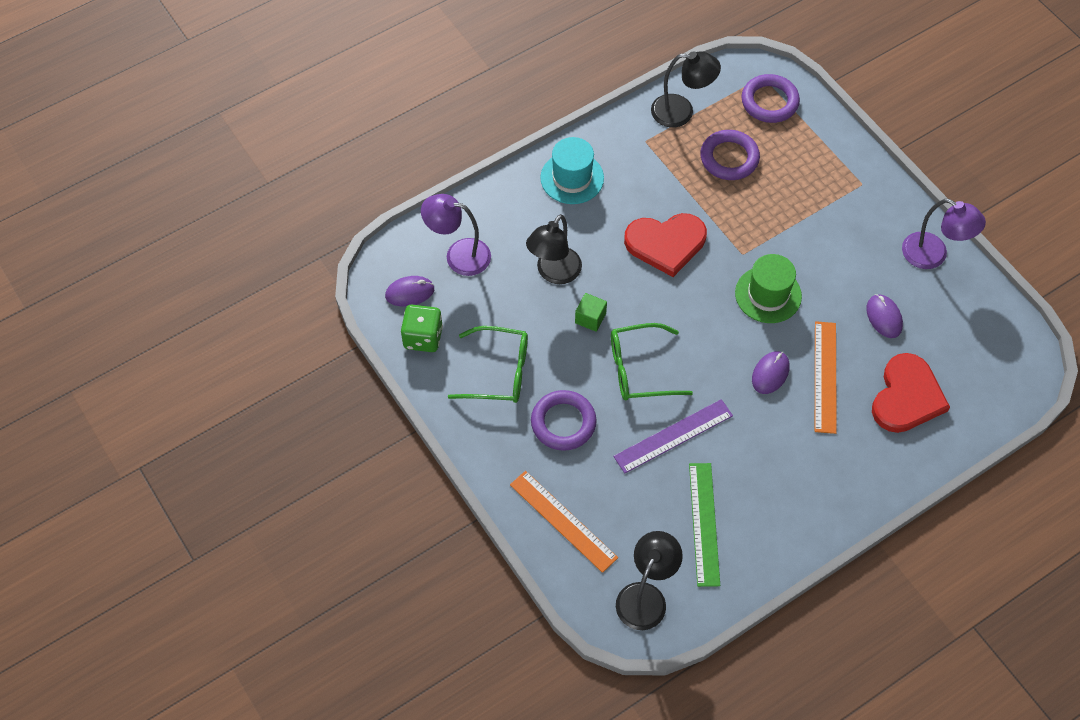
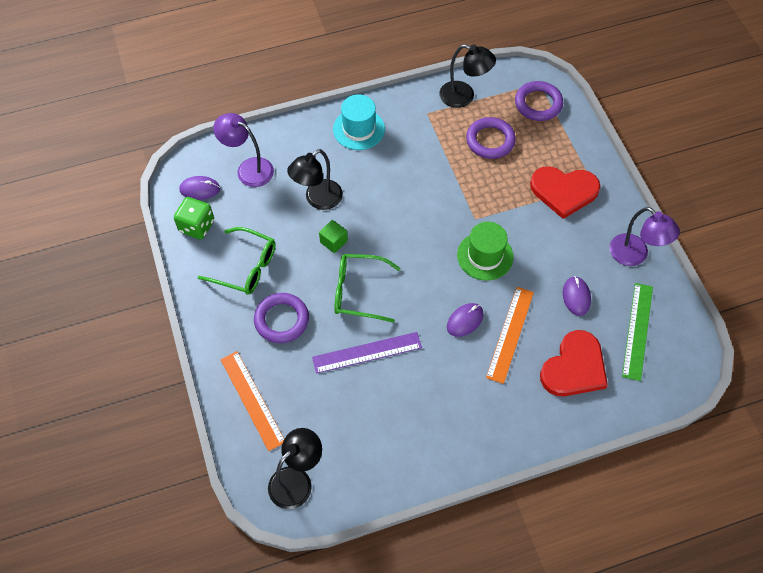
camera: 15 degrees right, 0 degrees up
red heart [624,213,707,277] -> red heart moved to [530,166,601,219]
green ruler [689,463,720,587] -> green ruler moved to [622,283,653,381]

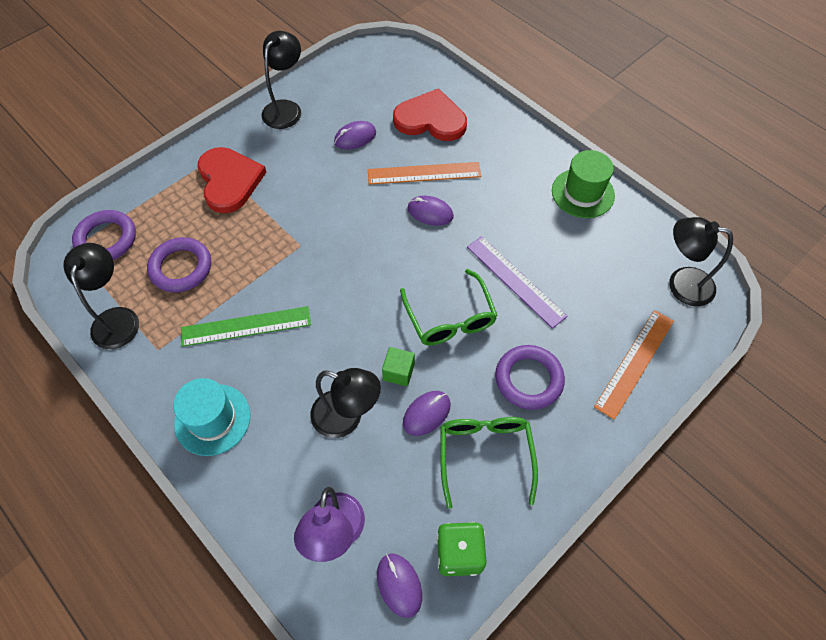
camera: 115 degrees left, 0 degrees up
green hat [457,222,513,281] -> green hat moved to [552,150,615,218]
purple lamp [609,207,680,266] -> black lamp [262,31,301,129]
green ruler [622,283,653,381] -> green ruler moved to [181,306,311,347]
none -> purple mouse [403,391,451,436]

